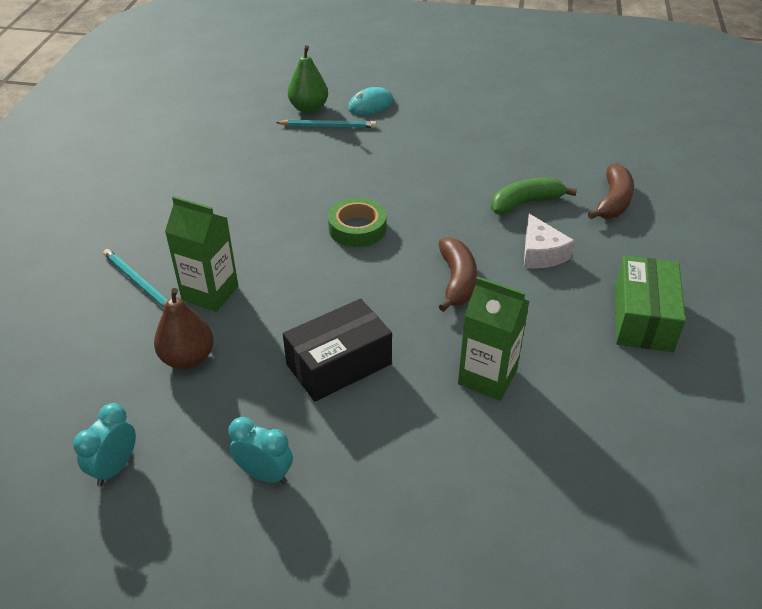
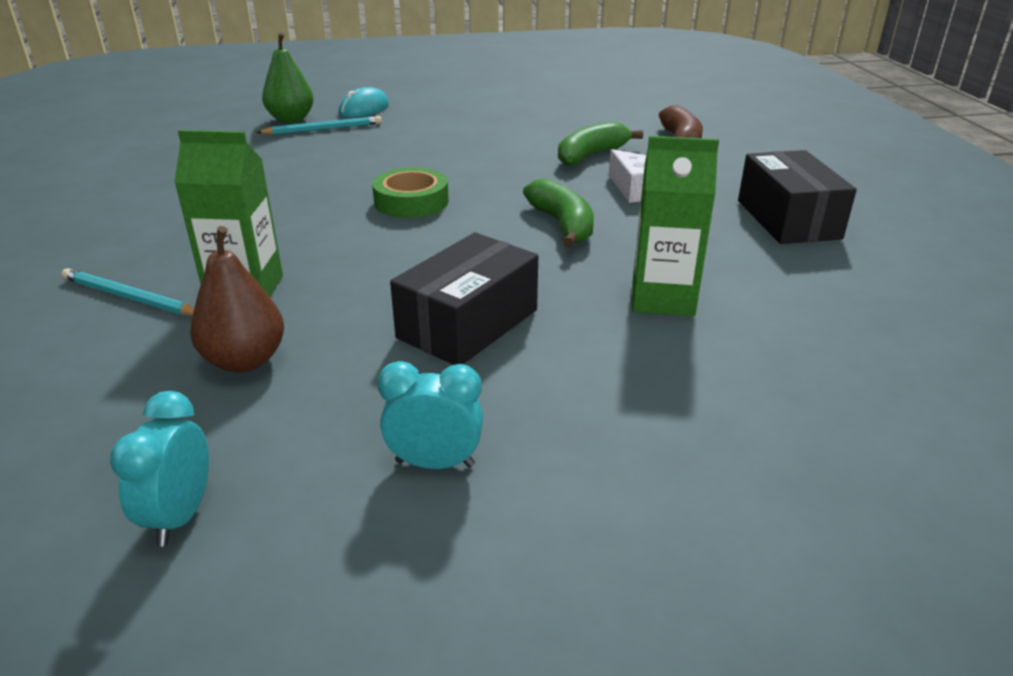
camera: 20 degrees left, 10 degrees down
brown banana [439,237,477,312] -> green banana [523,178,594,247]
green box [615,256,686,352] -> black box [738,150,857,244]

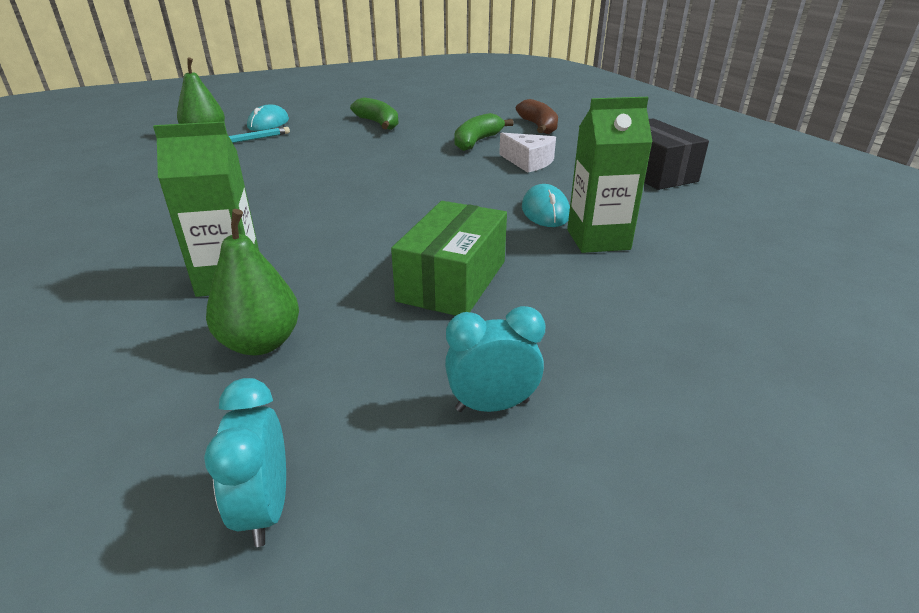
camera: 15 degrees left, 0 degrees up
turquoise pencil [61,268,194,316] -> none
brown pear [190,226,284,373] -> green pear [206,209,299,355]
green tape [372,167,449,218] -> none
black box [390,232,538,365] -> green box [391,201,507,316]
green banana [523,178,594,247] -> green banana moved to [350,97,399,130]
none -> turquoise mouse [522,184,570,227]

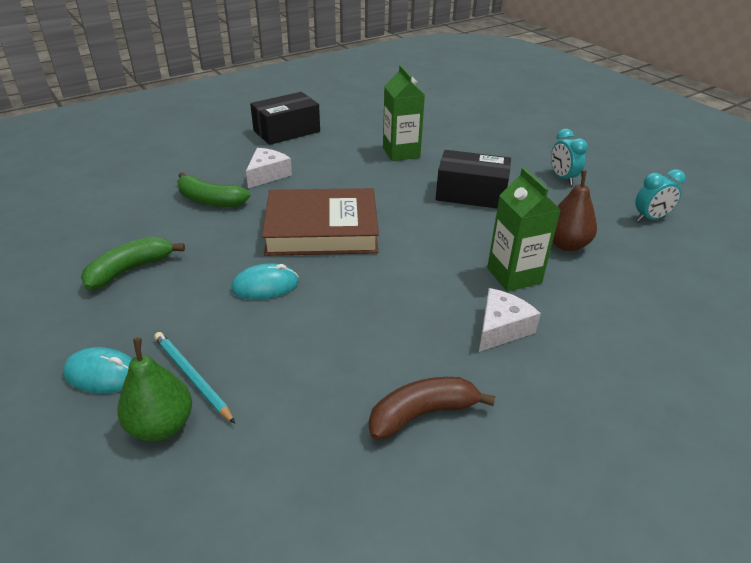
camera: 100 degrees left, 5 degrees up
green pear [206,209,299,355] -> brown pear [553,170,597,251]
green box [391,201,507,316] -> black box [436,150,511,208]
brown banana [516,99,558,134] -> brown banana moved to [369,377,495,440]
turquoise mouse [522,184,570,227] -> turquoise mouse moved to [231,263,299,300]
none -> brown book [262,188,379,256]
none -> white cheese [479,288,541,352]

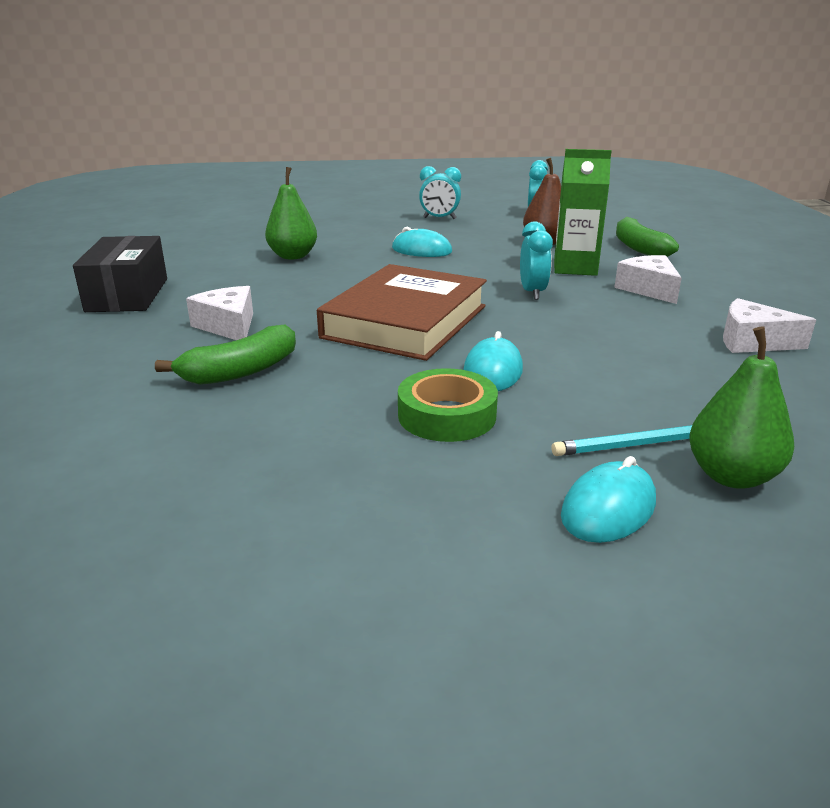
camera: 60 degrees left, 10 degrees down
green banana [81,236,185,290] -> green banana moved to [616,217,679,257]
brown banana [369,377,495,440] -> white cheese [723,298,816,353]
green carton [383,65,425,161] -> green pear [265,167,317,259]
black box [436,150,511,208] -> turquoise mouse [392,227,452,257]
none -> green tape [398,368,498,442]
none -> turquoise clock [520,221,553,300]

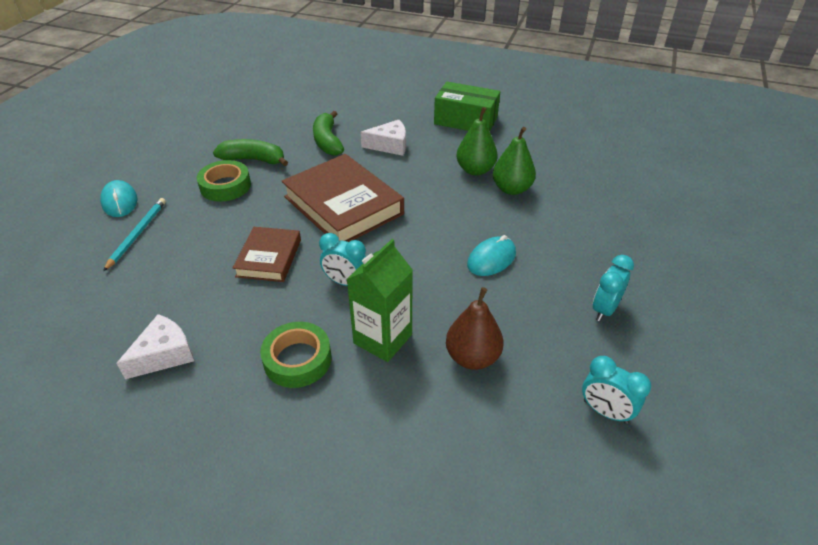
camera: 115 degrees right, 15 degrees up
black box [73,236,167,312] -> green box [434,82,500,131]
turquoise mouse [463,331,523,391] -> none
white cheese [614,255,682,304] -> green tape [260,322,332,388]
green banana [616,217,679,257] -> green banana moved to [213,139,288,166]
green pear [689,326,794,489] -> green pear moved to [456,107,498,176]
none -> brown book [233,227,301,282]

